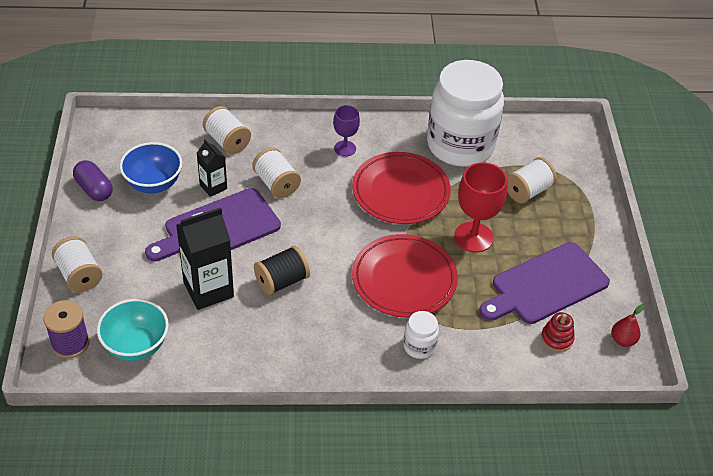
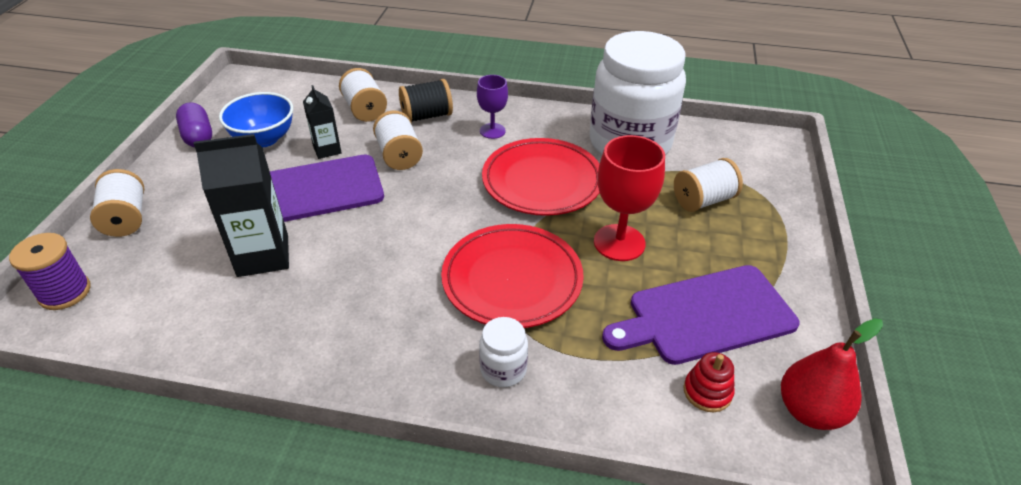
camera: 15 degrees right, 5 degrees down
turquoise bowl [97,299,169,361] -> none
black spool [254,246,310,295] -> black spool moved to [399,79,453,122]
red pear [611,304,644,347] -> red pear [781,318,883,430], size x1.70

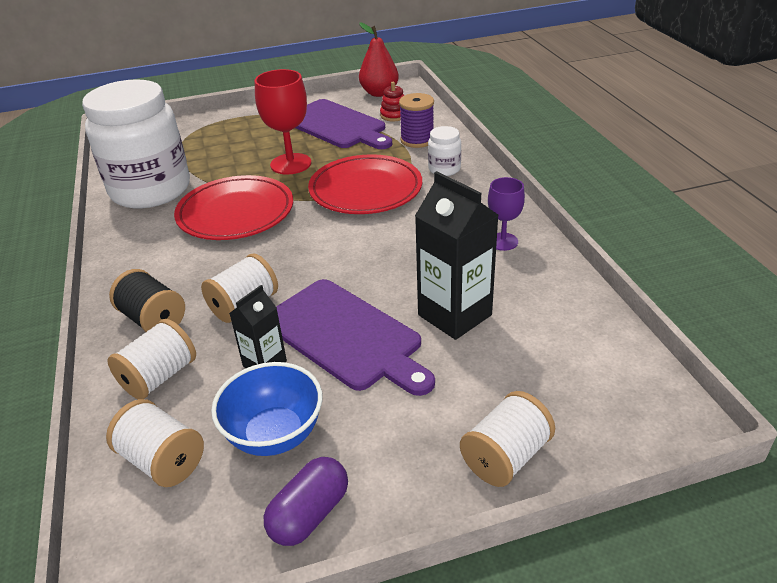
camera: 115 degrees left, 5 degrees down
purple spool [9,233,91,310] -> purple spool moved to [399,93,434,148]
purple goblet [477,75,508,139] -> purple goblet moved to [488,177,525,251]
white spool [674,158,743,212] -> white spool moved to [106,399,204,487]

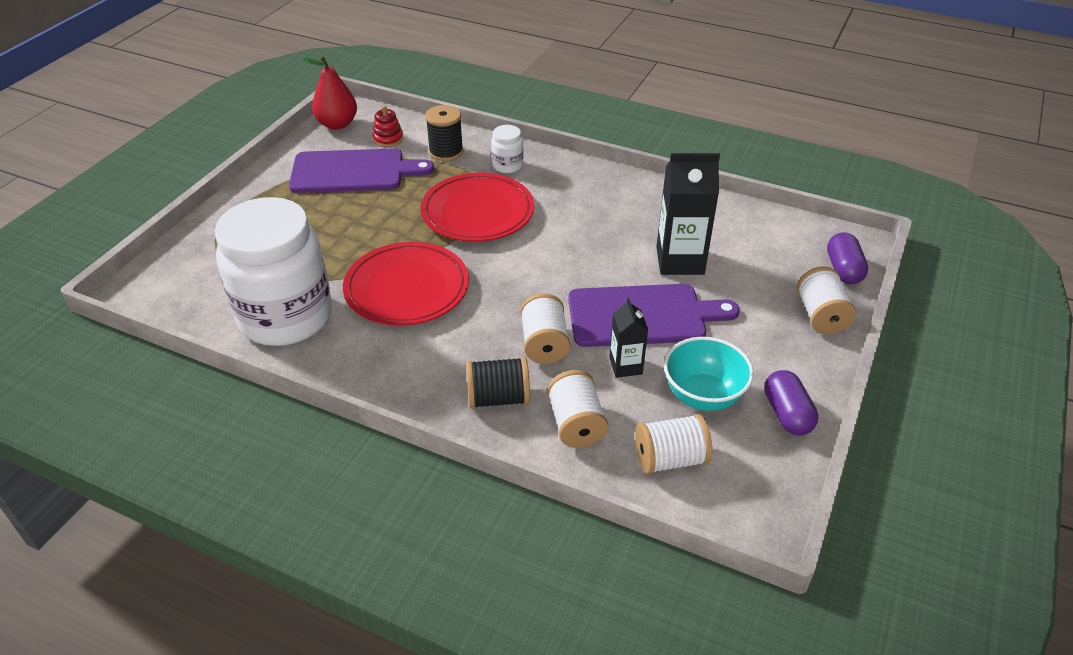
camera: 50 degrees left, 5 degrees up
blue bowl [211,362,323,456] -> turquoise bowl [664,337,754,411]
red goblet [255,69,311,174] -> none
purple spool [399,93,434,148] -> black spool [425,105,464,161]
purple goblet [488,177,525,251] -> none
none -> purple capsule [827,232,868,284]

